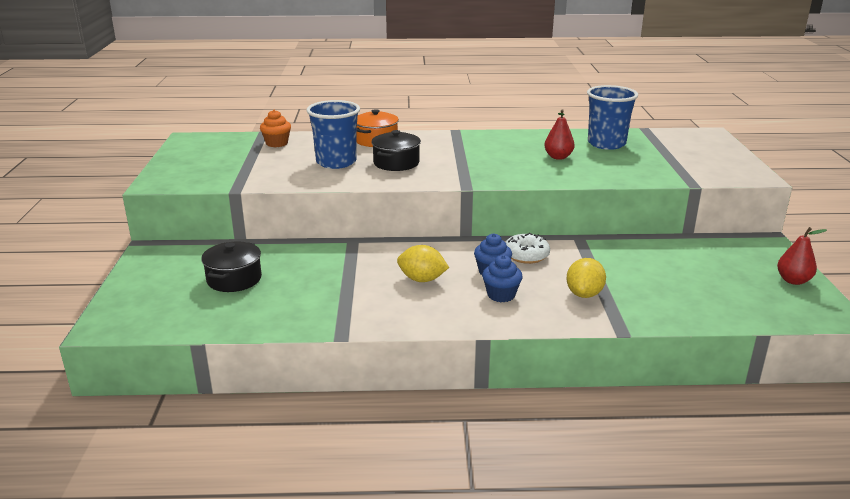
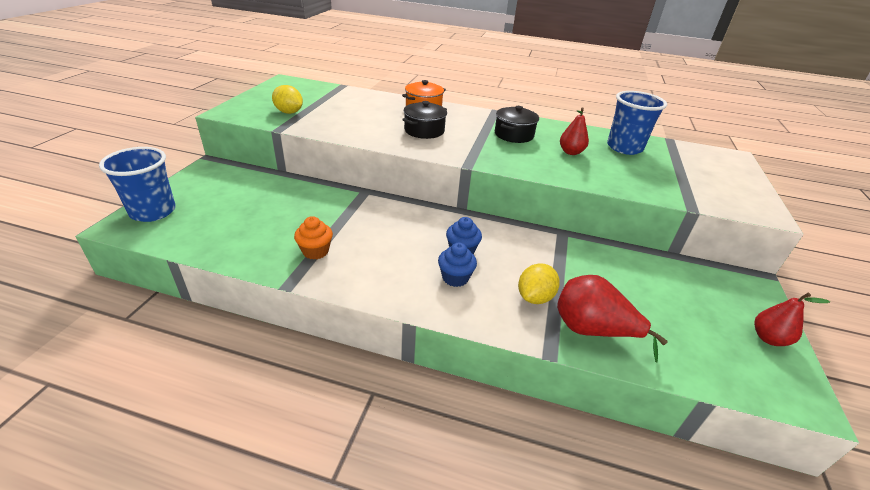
camera: 15 degrees right, 10 degrees up
black pot [201,242,262,292] -> black pot moved to [495,106,539,143]
orange cupcake [260,110,291,147] -> orange cupcake moved to [294,216,333,260]
blue cup [306,100,360,169] -> blue cup moved to [99,147,176,222]
yellow lemon [397,245,449,282] -> yellow lemon moved to [272,85,303,114]
white donut [506,233,550,264] -> none
none -> red pear [557,275,668,362]

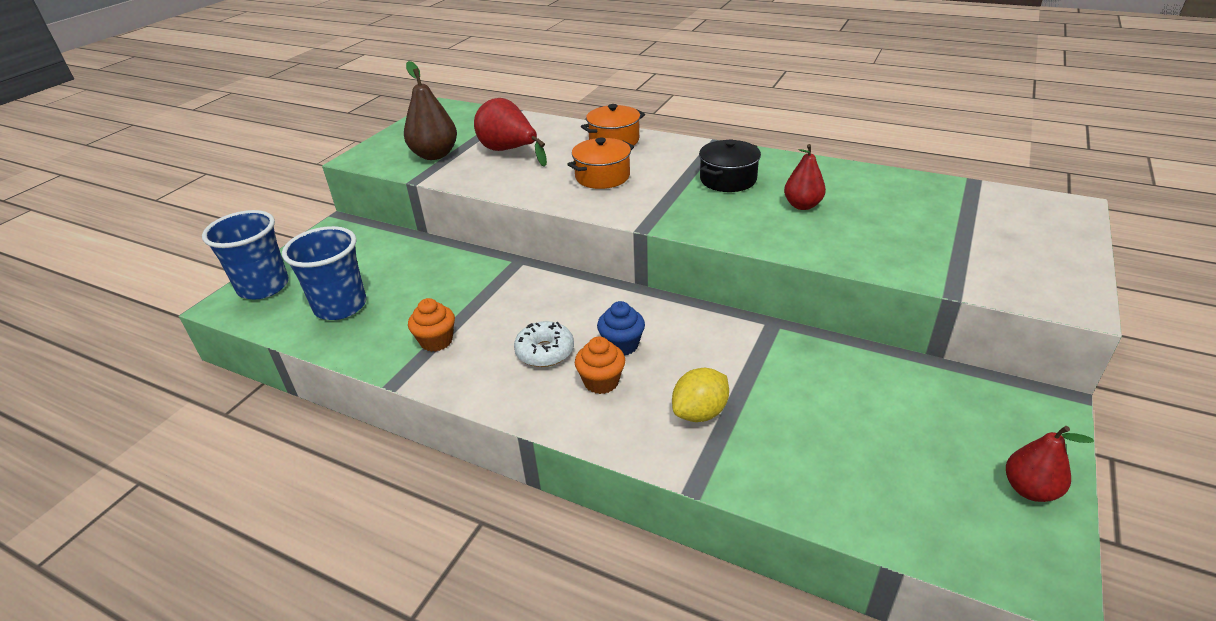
camera: 15 degrees right, 0 degrees up
yellow lemon [272,85,303,114] -> brown pear [404,61,457,160]
black pot [402,101,447,139] -> orange pot [567,138,634,189]
blue cupcake [438,243,477,287] -> orange cupcake [575,337,625,394]
red pear [557,275,668,362] -> red pear moved to [474,98,547,167]
blue cup [607,91,667,155] -> blue cup moved to [282,226,367,320]
none -> white donut [514,321,574,367]

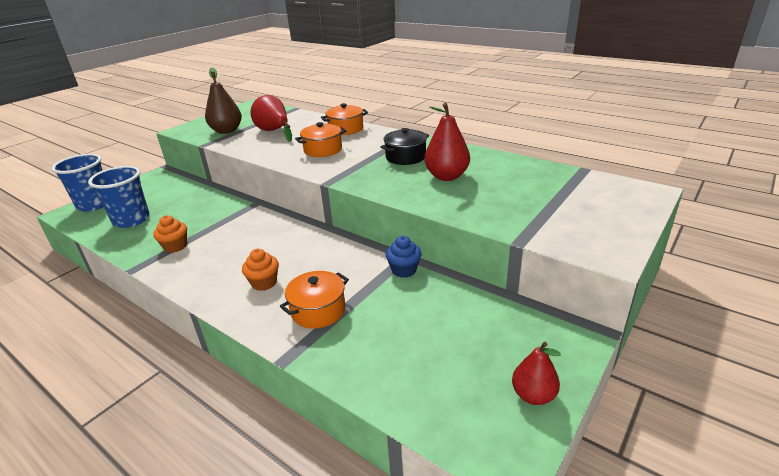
camera: 10 degrees right, 5 degrees down
white donut [514,321,574,367] -> none
blue cupcake [597,301,645,356] -> blue cupcake moved to [386,236,422,278]
yellow lemon [672,368,729,422] -> orange pot [280,271,349,328]
red pear [784,144,826,210] -> red pear [424,103,470,181], size x1.54

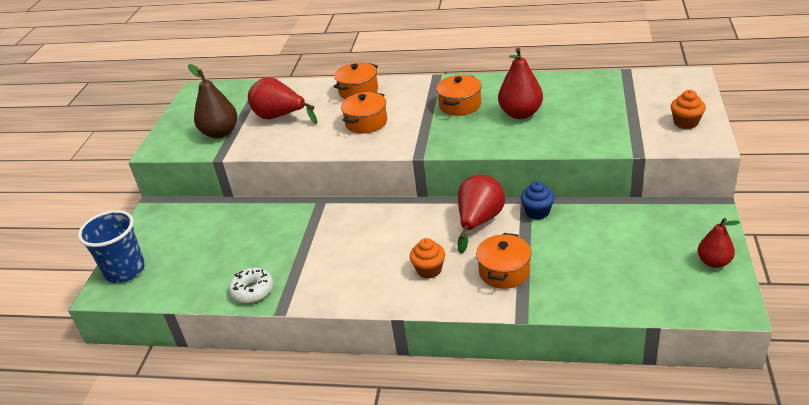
camera: 25 degrees left, 5 degrees up
blue cup [88,166,150,228] -> none
orange cupcake [153,215,187,253] -> orange cupcake moved to [671,90,706,129]
black pot [380,128,429,165] -> orange pot [436,75,482,116]
none -> white donut [228,268,274,303]
none -> red pear [457,175,505,253]

